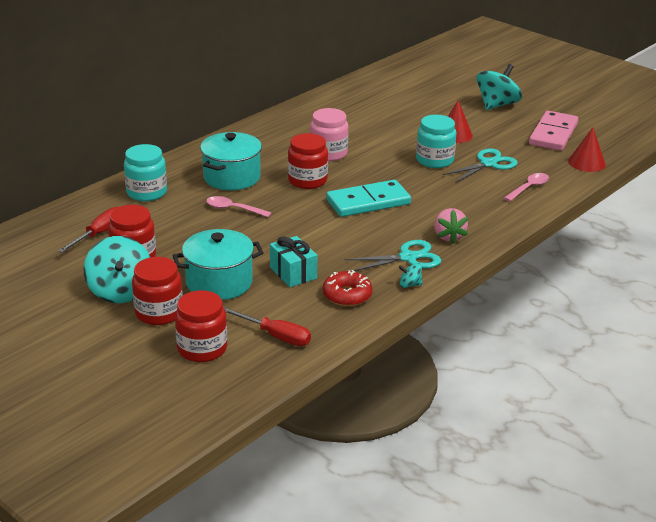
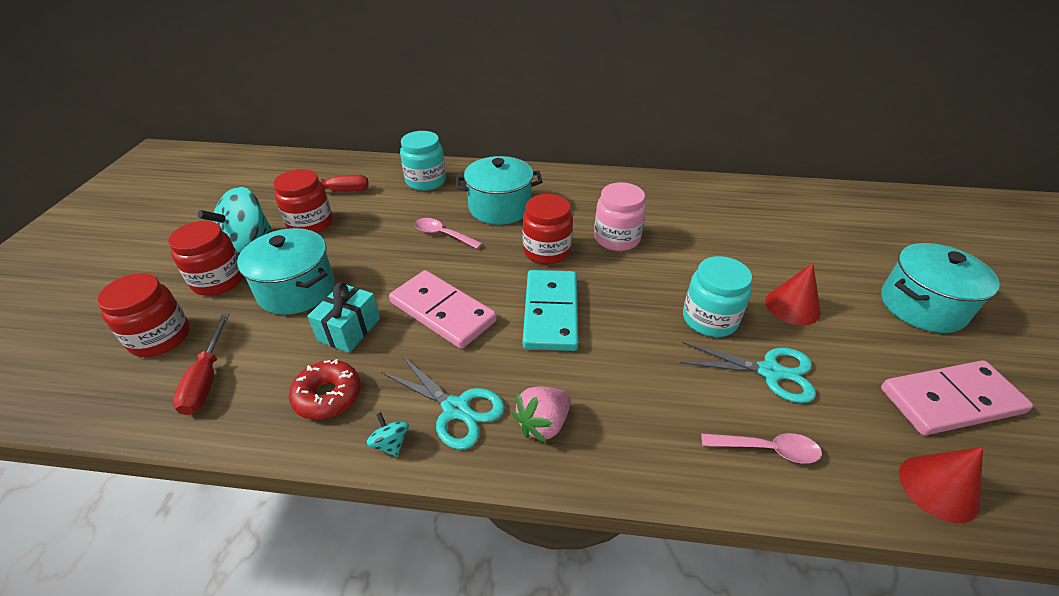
camera: 55 degrees right, 10 degrees up
pink spoon [206,196,271,217] -> pink spoon turned 45 degrees counterclockwise [415,218,483,249]
turquoise domino [326,180,411,217] -> turquoise domino turned 60 degrees clockwise [523,270,579,351]
turquoise spinning top [477,64,522,110] -> turquoise pot [881,243,1000,333]
none -> pink domino [389,270,497,349]

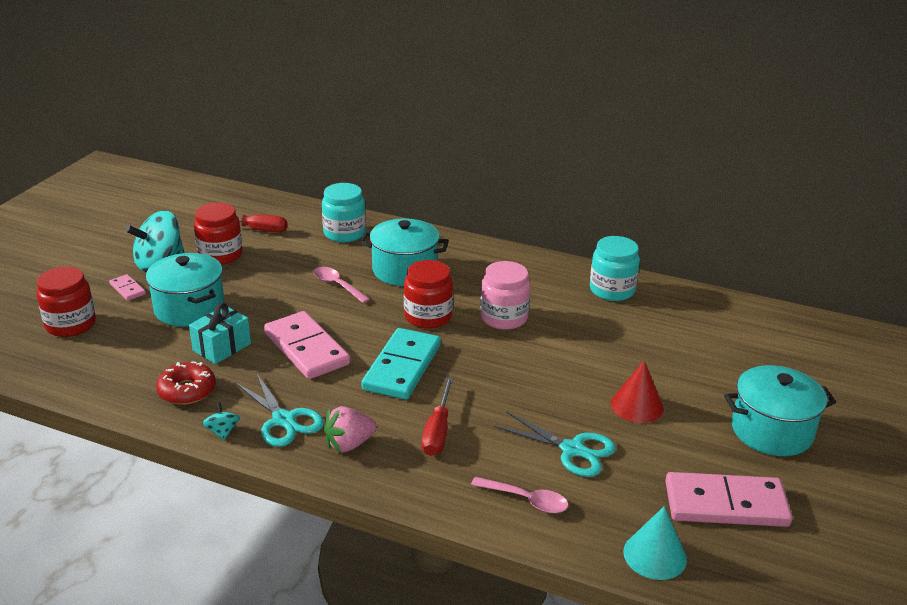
camera: 15 degrees right, 10 degrees down
red jar [168,221,244,296] -> pink domino [109,274,146,301]
red screwdriver [173,313,229,415] -> red screwdriver moved to [421,377,453,456]
turquoise jar [683,256,752,337] -> turquoise jar moved to [590,236,640,301]
red cone [899,447,983,523] -> turquoise cone [623,506,687,580]

